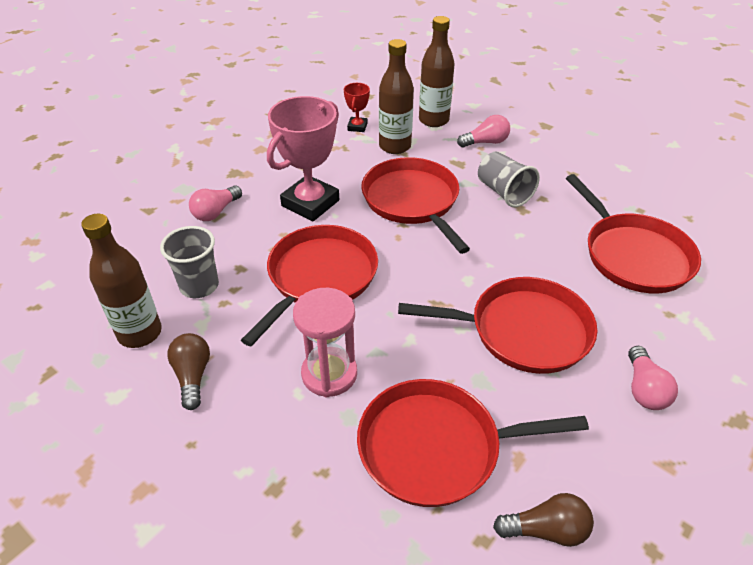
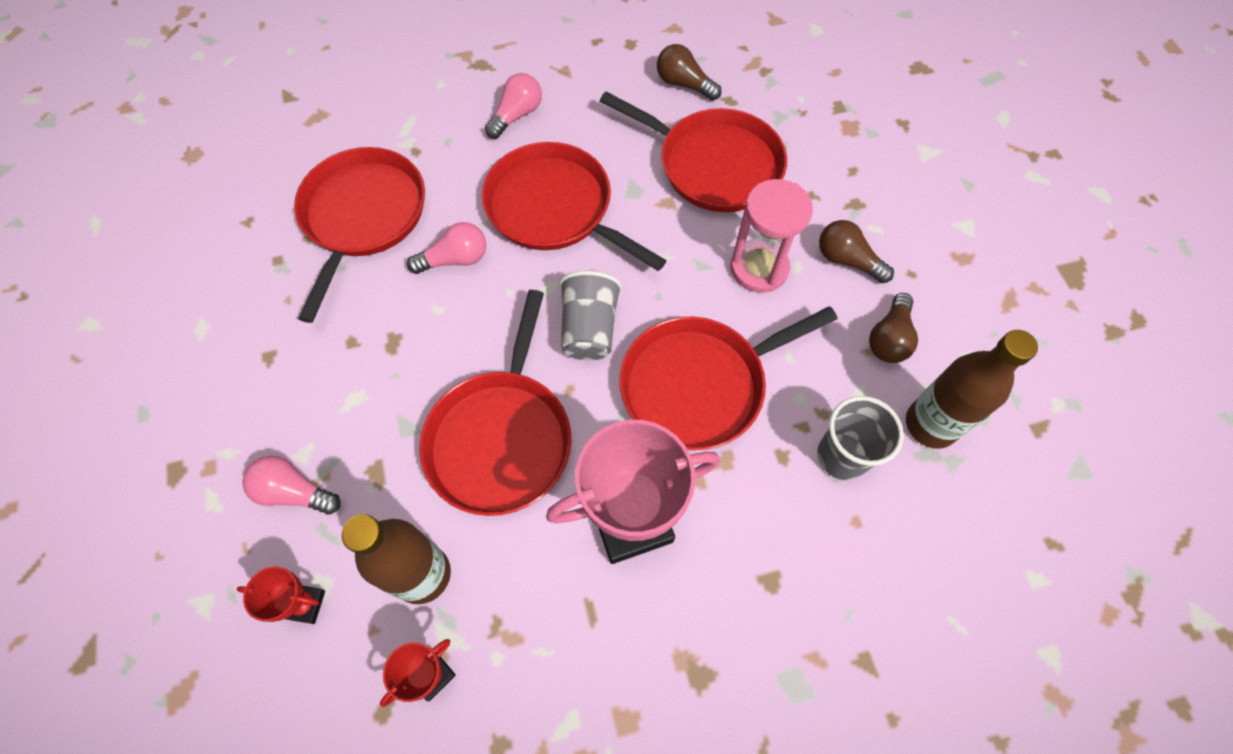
camera: 145 degrees left, 20 degrees up
pink light bulb [189,185,242,221] -> pink light bulb moved to [407,222,486,274]
brown bottle [419,16,455,127] -> red trophy [237,566,325,624]
grey cup [478,152,540,207] -> grey cup moved to [559,271,622,360]
none -> brown light bulb [819,220,894,283]

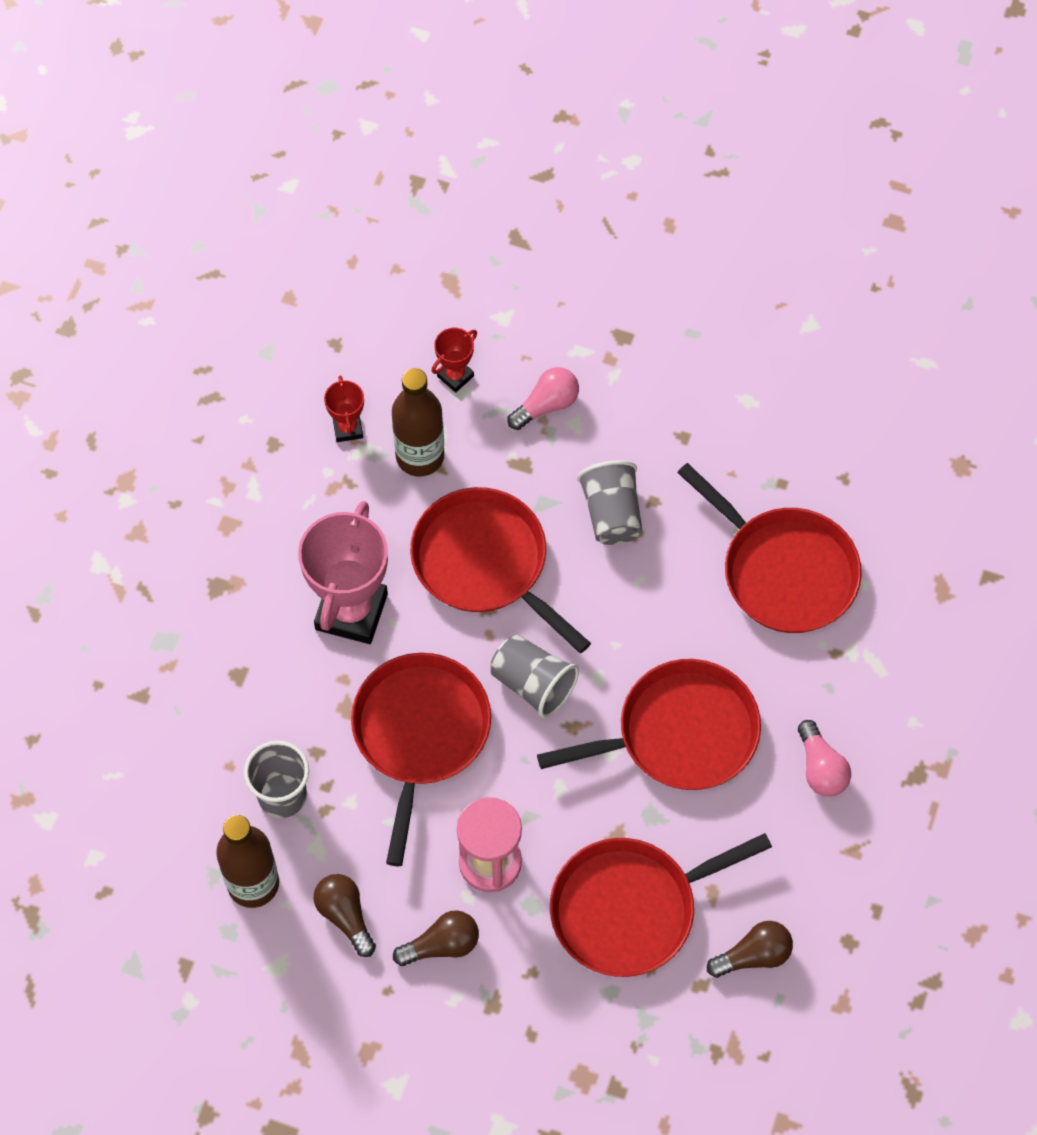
camera: 125 degrees right, 0 degrees up
pink light bulb [407,222,486,274] -> none
none -> grey cup [577,460,642,545]

